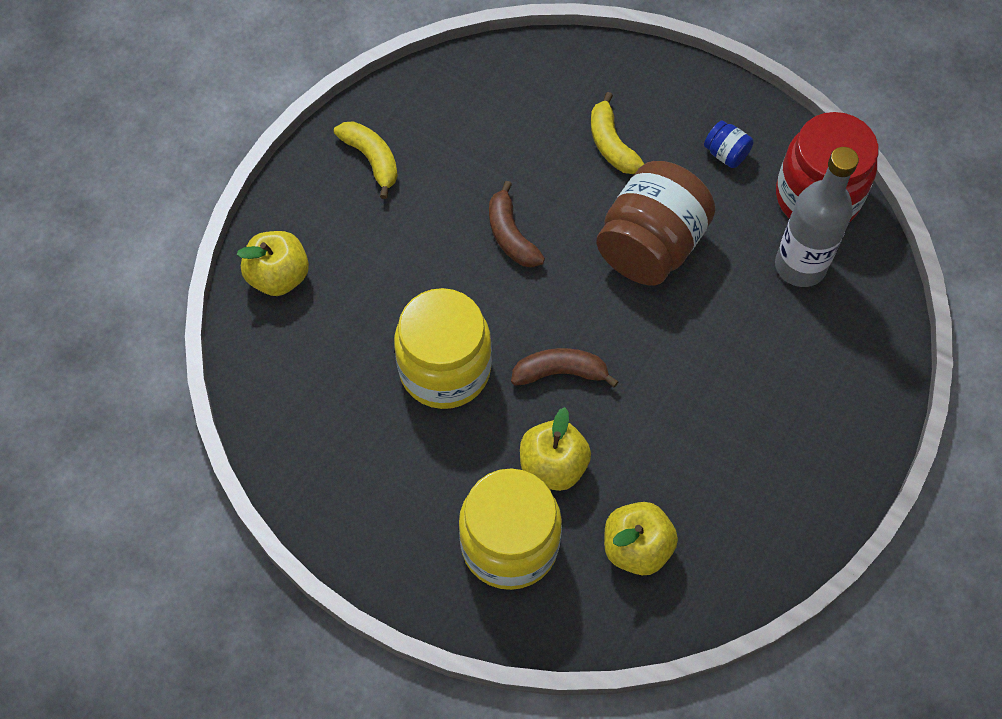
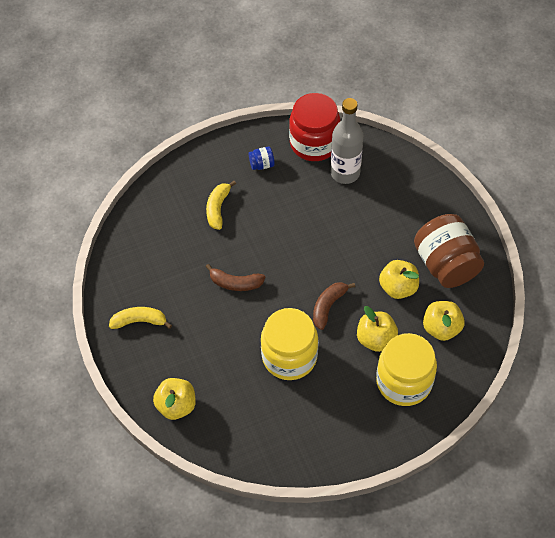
camera: 55 degrees left, 5 degrees down
yellow banana [591,92,644,174] -> yellow banana turned 90 degrees clockwise [206,181,236,230]
brown jar [596,161,715,285] -> brown jar moved to [414,214,484,288]
none -> yellow apple [379,260,419,299]

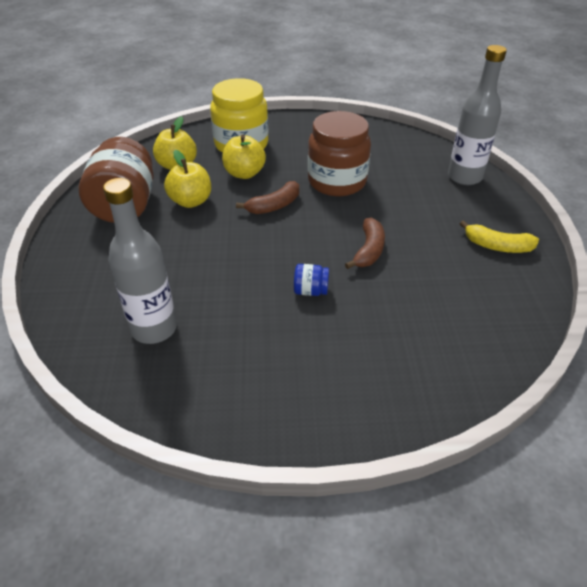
camera: 160 degrees left, 15 degrees down
yellow apple [153,378,196,420] -> grey bottle [448,45,507,185]
brown banana [205,264,265,291] -> brown banana turned 75 degrees clockwise [345,218,385,269]
yellow banana [206,181,236,230] -> none
blue jar [249,147,275,170] -> blue jar moved to [294,264,329,296]
yellow jar [261,308,318,380] -> brown jar [308,111,371,196]
red jar [289,93,340,161] -> none

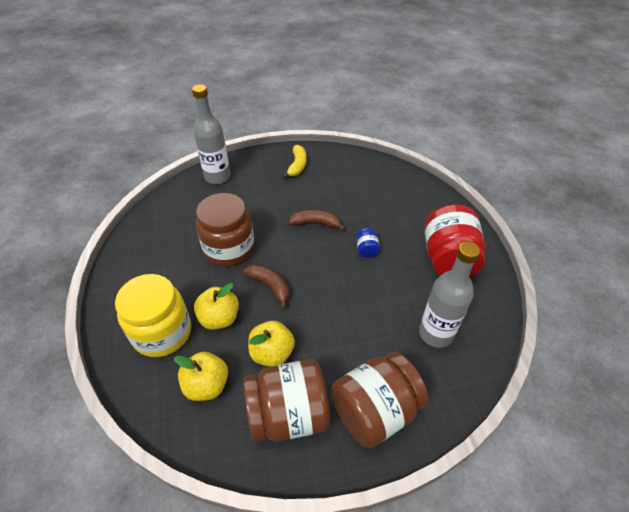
camera: 100 degrees left, 5 degrees up
none -> brown jar [331,352,428,448]
none -> red jar [424,205,485,277]

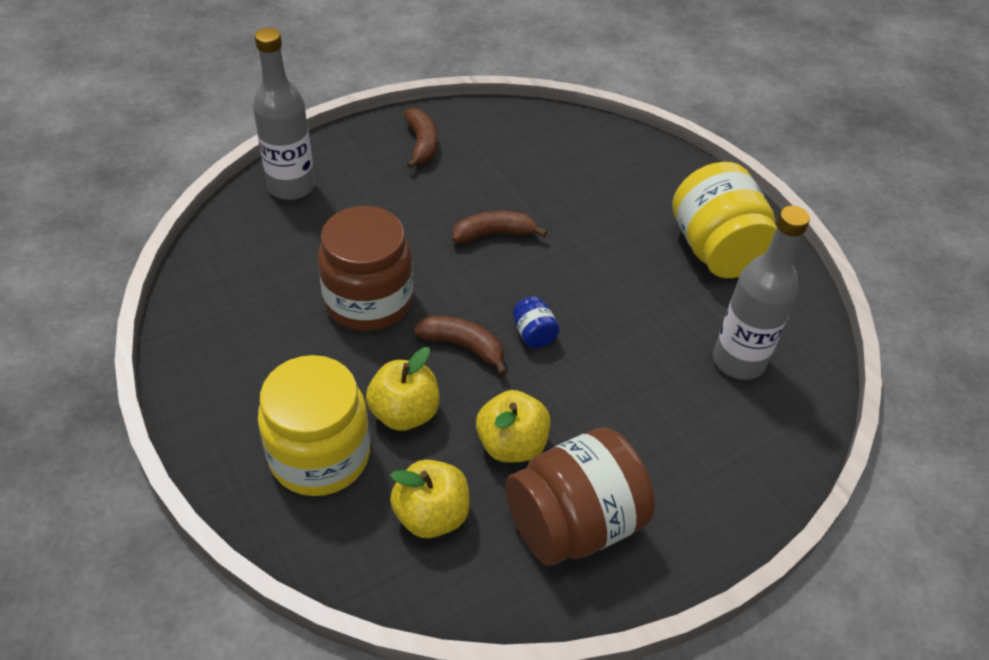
camera: 20 degrees left, 0 degrees up
yellow banana [282,145,307,178] -> brown banana [404,108,438,169]
brown jar [331,352,428,448] -> none
blue jar [357,228,380,258] -> blue jar moved to [513,296,560,348]
red jar [424,205,485,277] -> yellow jar [672,162,777,278]

